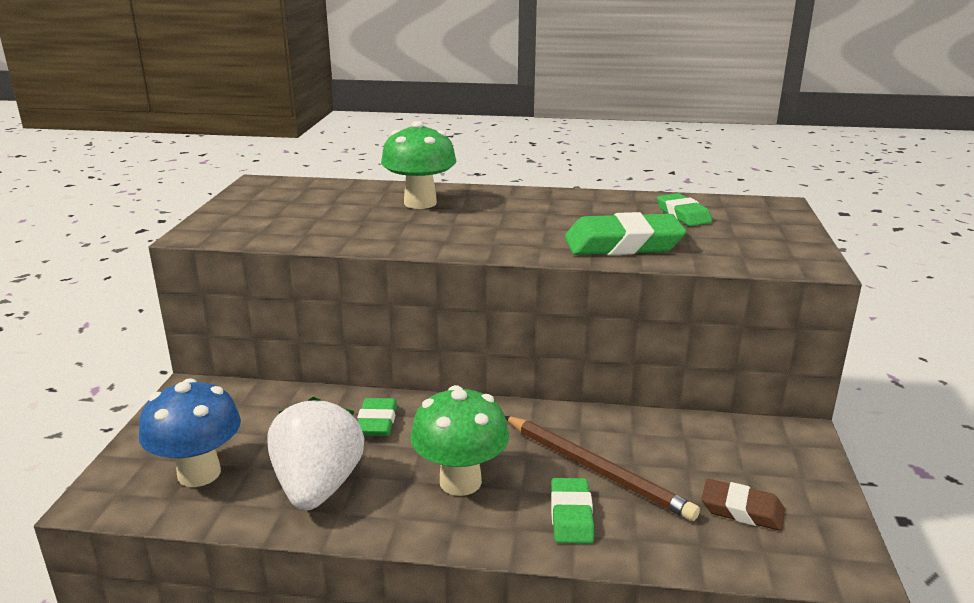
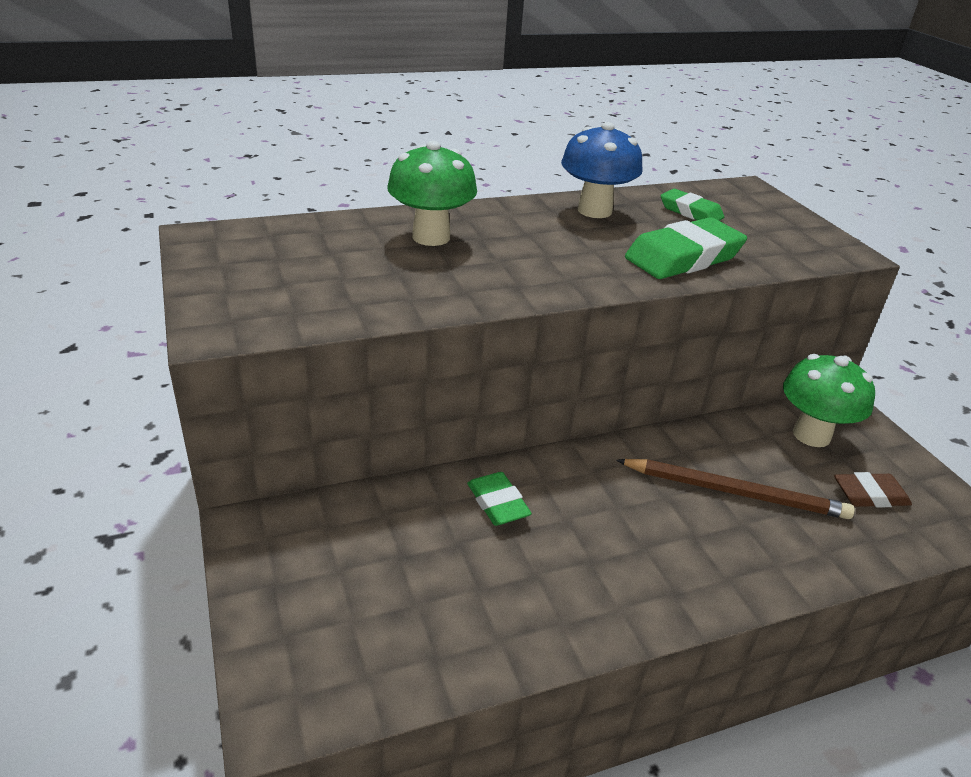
camera: 30 degrees left, 10 degrees up
blue mushroom [139,378,241,487] -> blue mushroom moved to [561,122,643,218]
white strawberry [267,397,364,510] -> none
green mushroom [411,385,509,496] -> green mushroom moved to [783,354,875,447]
green eraser [551,478,594,544] -> none

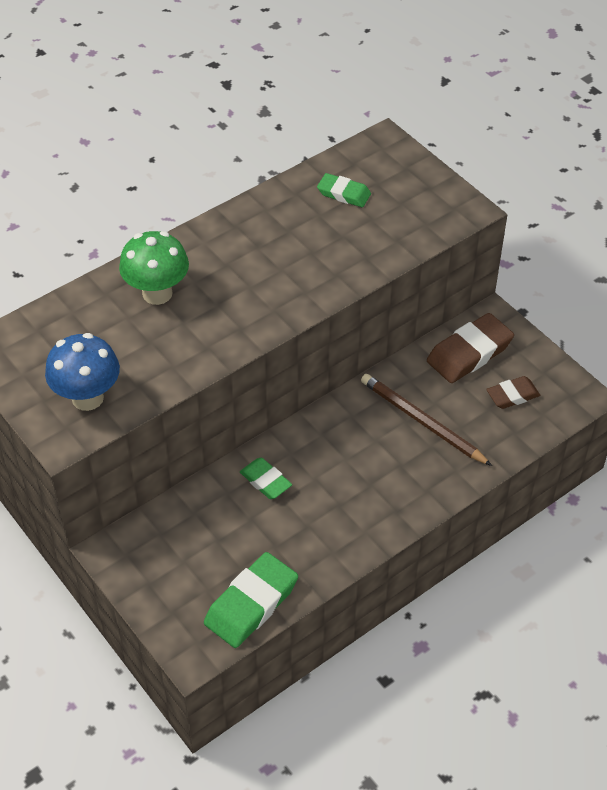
camera: 15 degrees left, 15 degrees up
blue mushroom [561,122,643,218] -> blue mushroom moved to [45,333,120,411]
brown pencil [616,459,855,519] -> brown pencil turned 135 degrees counterclockwise [361,374,492,466]
green eraser [625,217,747,279] -> green eraser moved to [204,552,298,648]
green mushroom [783,354,875,447] -> brown eraser [427,313,514,383]

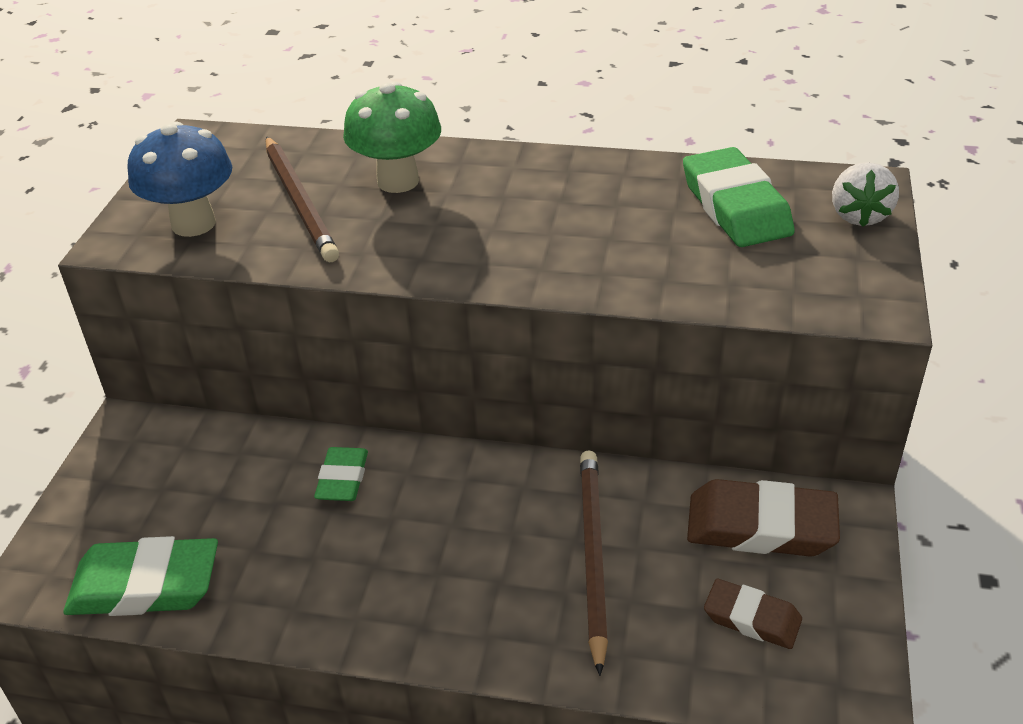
camera: 50 degrees right, 10 degrees down
green eraser [317,173,371,207] -> green eraser [683,147,795,247], size x1.69
none -> brown pencil [266,136,339,262]
none -> white strawberry [832,162,899,227]

